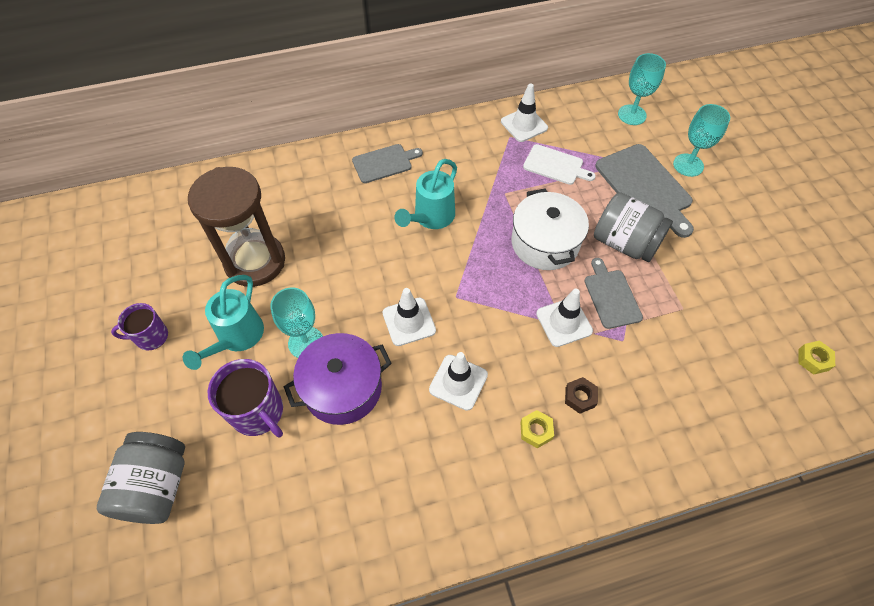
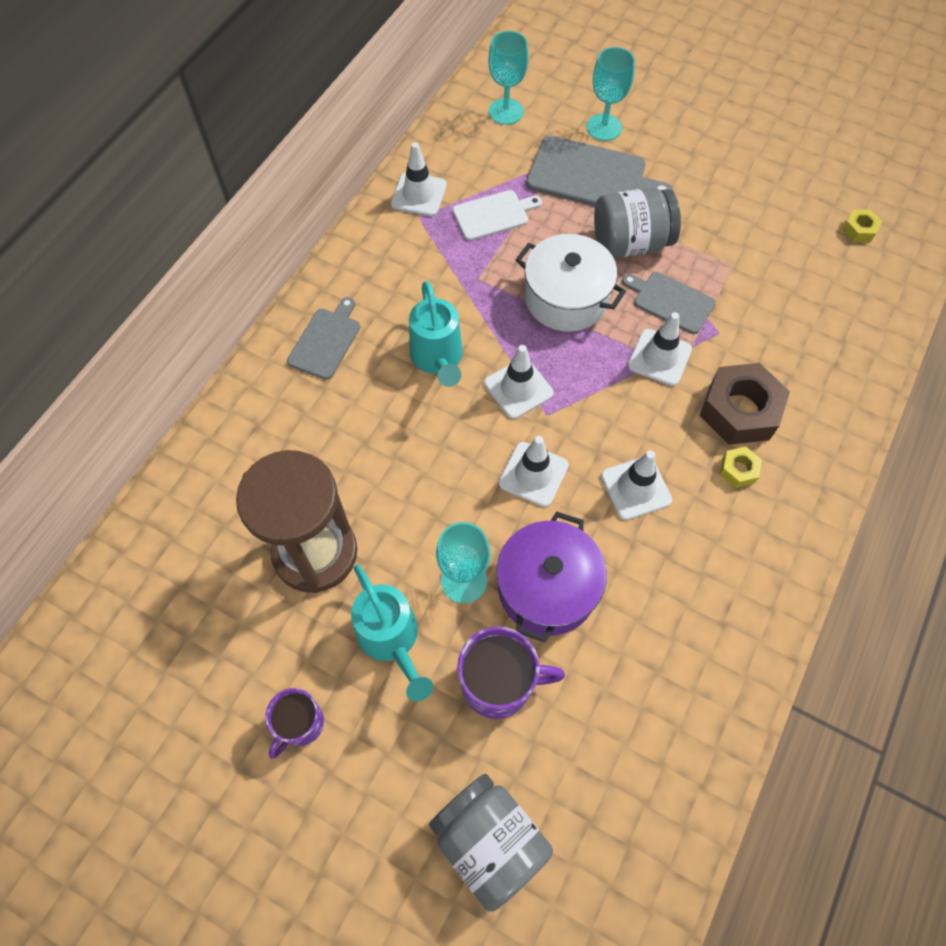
camera: 45 degrees left, 5 degrees up
brown nut [565,377,598,414] -> brown nut [700,363,790,445], size x2.12
none -> white traffic cone [484,345,554,419]

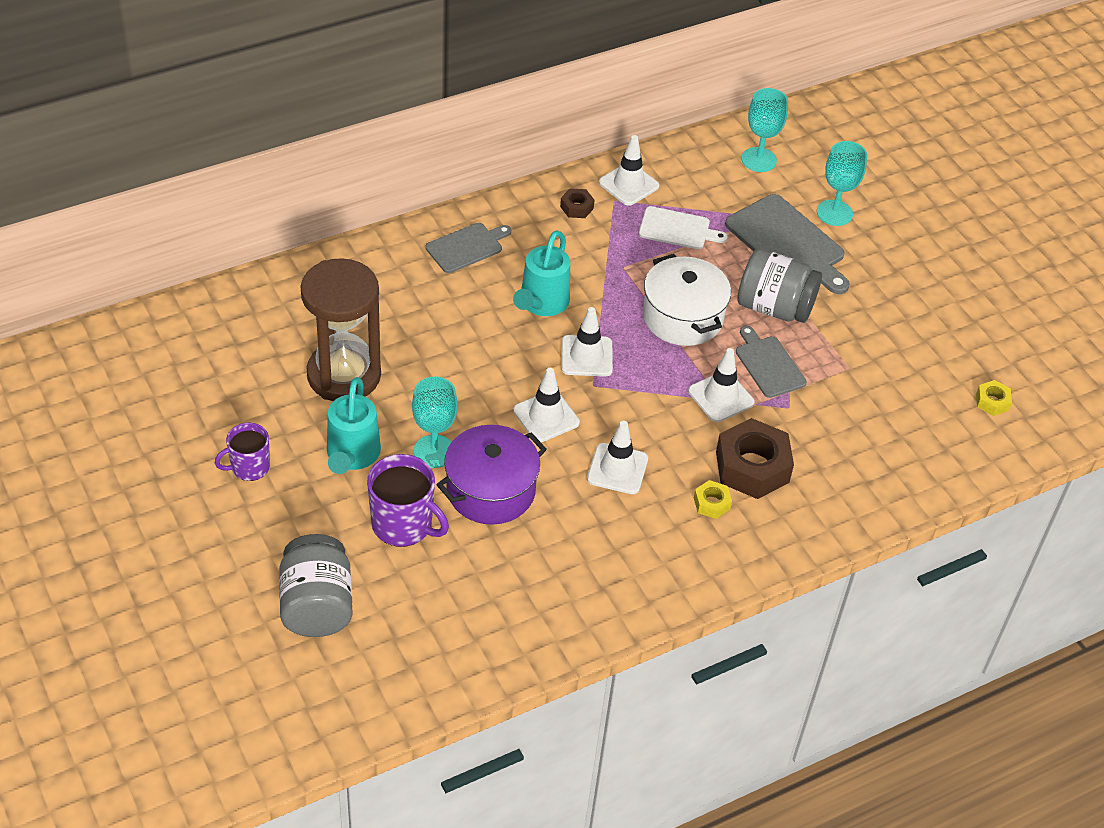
camera: 30 degrees right, 15 degrees down
none -> brown nut [560,188,595,218]

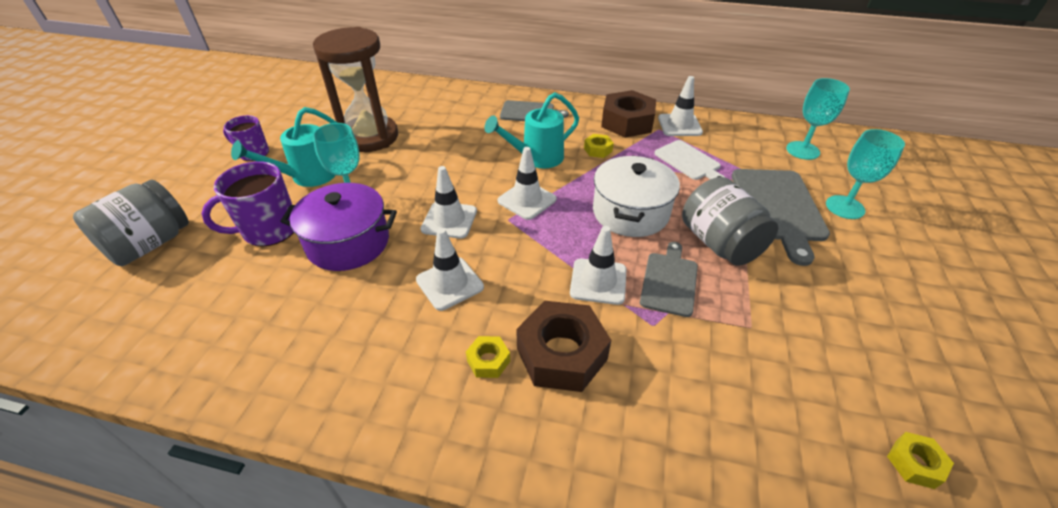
camera: 45 degrees right, 5 degrees down
purple mug [367,454,449,547] -> purple mug turned 75 degrees clockwise [201,161,294,247]
brown nut [560,188,595,218] -> brown nut [601,90,656,138], size x2.12
none -> yellow nut [584,134,614,158]

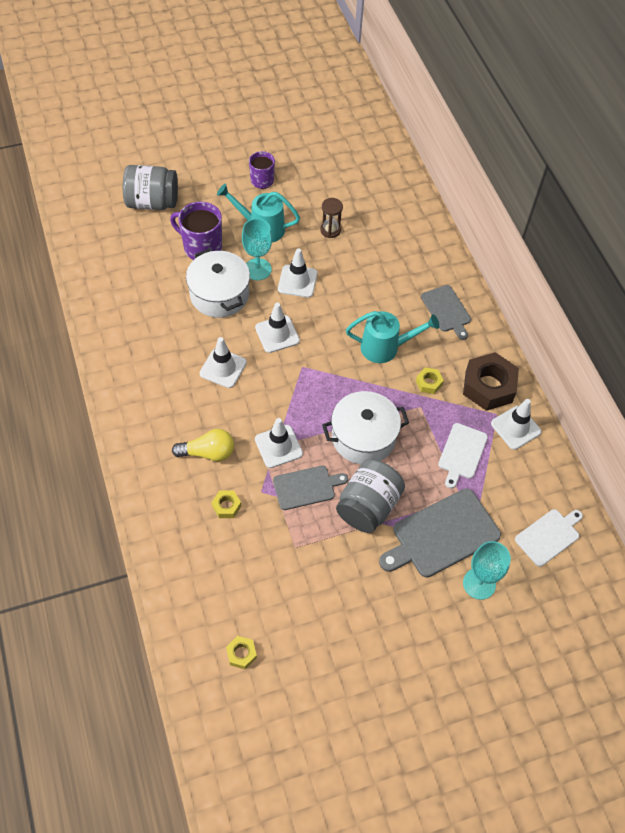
camera: 55 degrees right, 15 degrees up
purple pot [280,183,397,271] -> white pot [186,248,250,318]
brown hourglass [313,27,398,152] -> brown hourglass [320,198,343,238], size x0.42
yellow nut [466,336,510,378] -> yellow nut moved to [212,491,241,518]
turquoise watering can [485,92,579,168] -> turquoise watering can turned 150 degrees clockwise [346,311,439,363]
white traffic cone [497,147,557,220] -> white traffic cone moved to [278,248,318,298]
brown nut [516,301,611,392] -> yellow light bulb [172,429,234,462]
turquoise goblet [786,78,850,160] -> white cutting board [515,509,583,567]

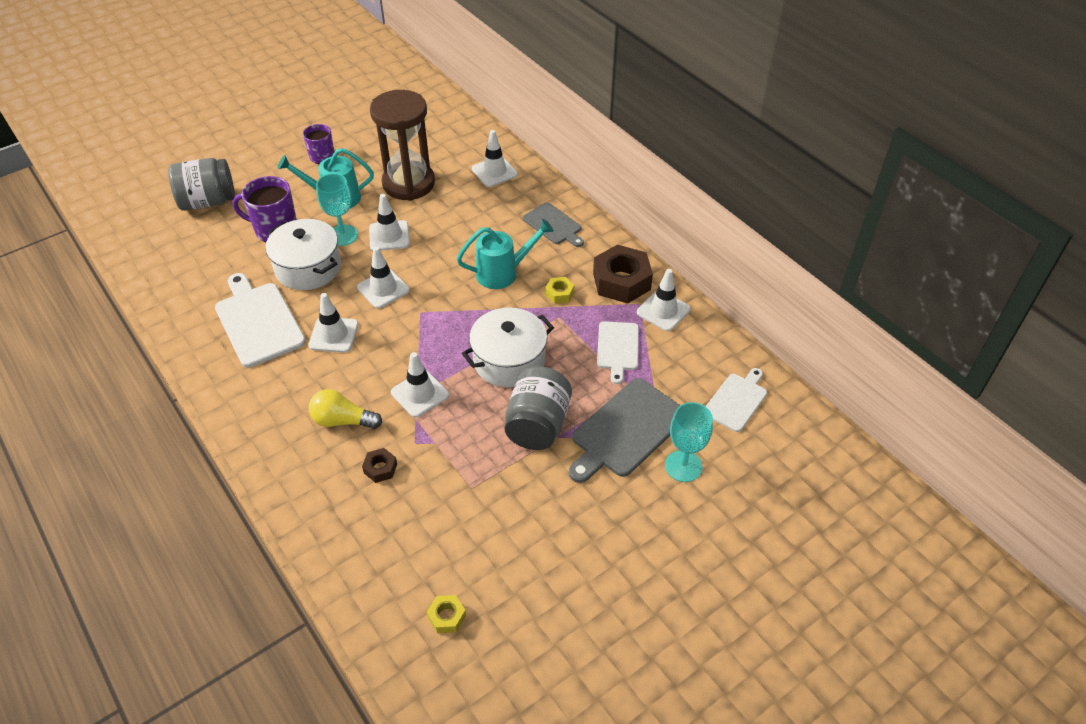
camera: 15 degrees left, 10 degrees down
yellow light bulb [172,429,234,462] -> yellow light bulb turned 150 degrees counterclockwise [309,389,382,429]
yellow nut [212,491,241,518] -> brown nut [362,448,397,483]
grey cutting board [273,466,348,510] -> none
brown hourglass [320,198,343,238] -> brown hourglass [370,90,435,201], size x2.37
none -> white cutting board [215,273,306,368]
none -> white traffic cone [472,130,518,187]

